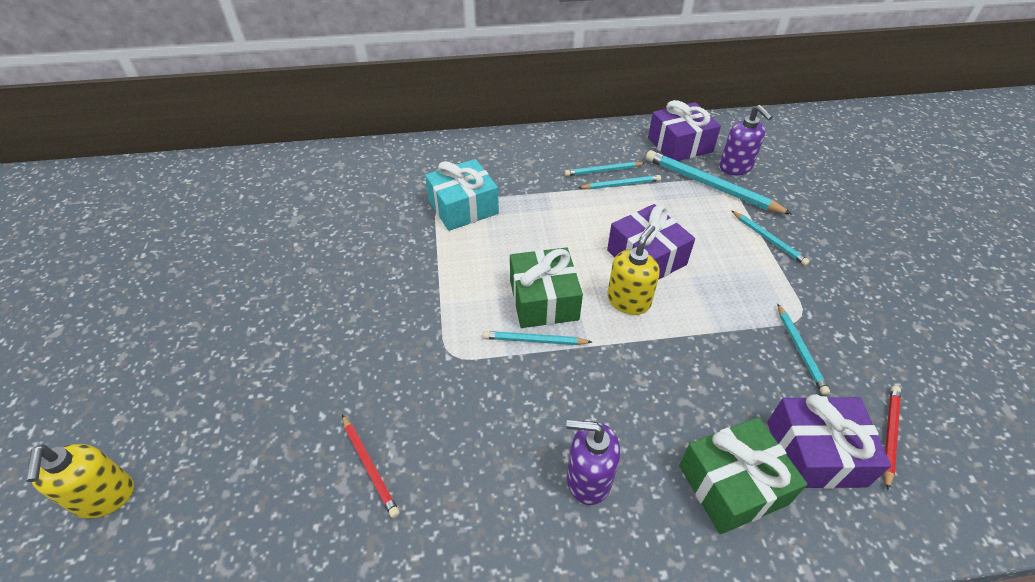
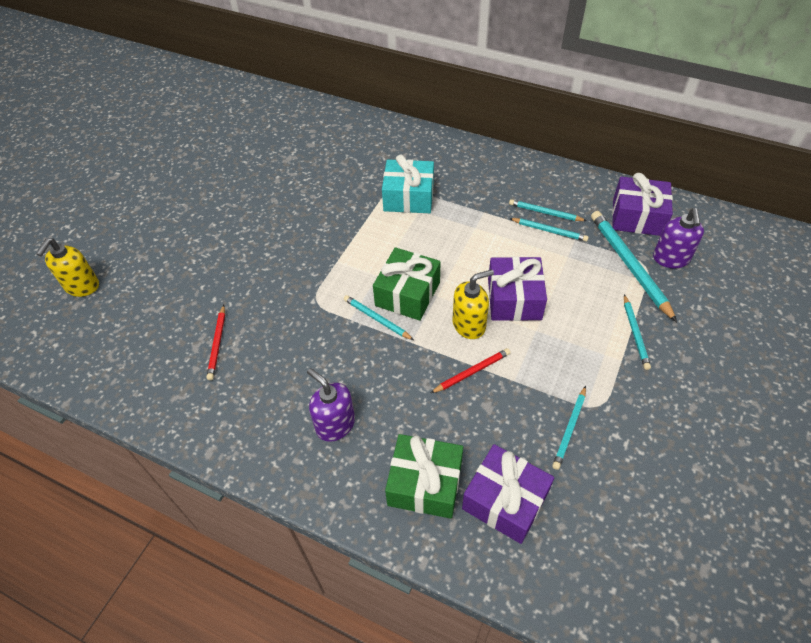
camera: 35 degrees right, 5 degrees up
red pencil [883,386,901,490] -> red pencil moved to [431,348,510,393]

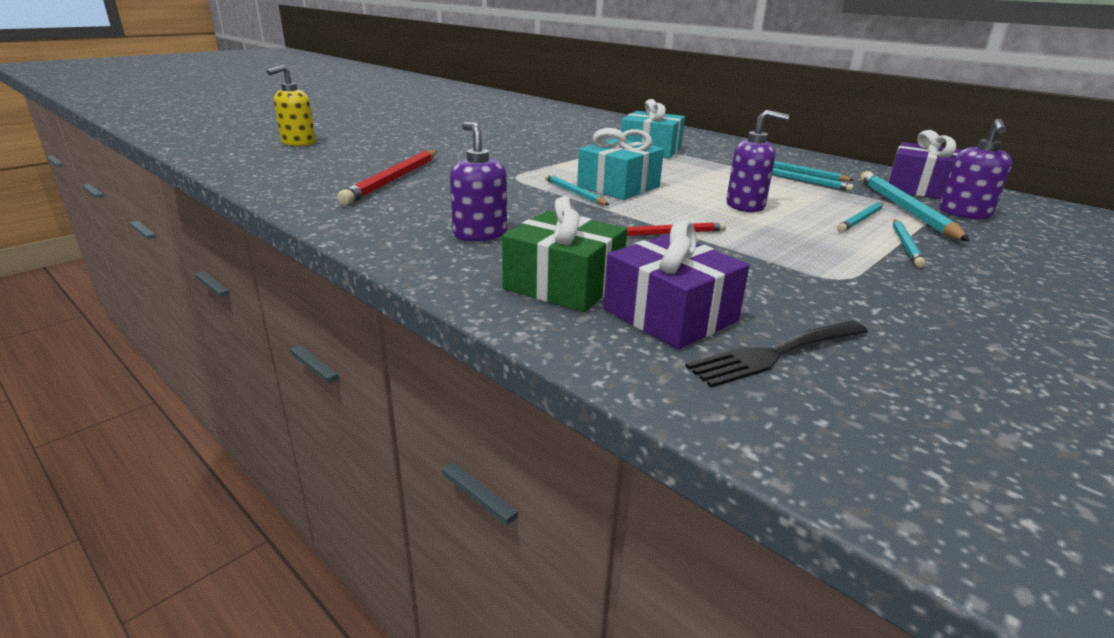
camera: 15 degrees right, 25 degrees down
red pencil [207,305,225,380] -> red pencil [337,150,437,205], size x1.80
green gift [373,247,441,321] -> turquoise gift [577,128,664,200]
yellow soap dispenser [453,269,494,339] -> none
purple gift [488,256,547,321] -> purple soap dispenser [726,110,789,212]
turquoise pencil [552,386,586,470] -> turquoise pencil moved to [837,202,884,232]
none -> black fork [685,321,868,388]

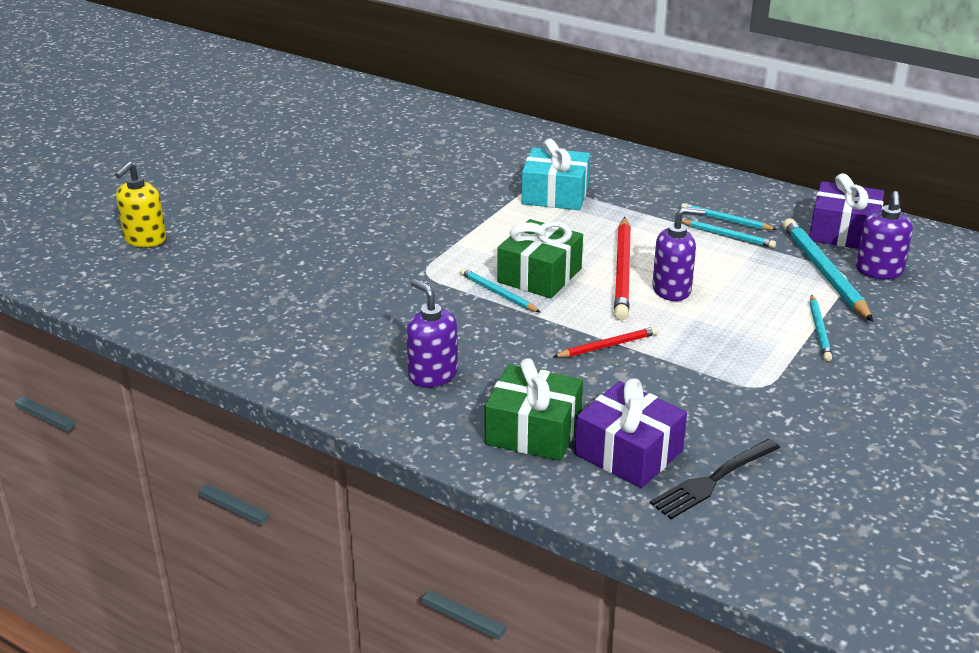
camera: 10 degrees left, 5 degrees up
red pencil [337,150,437,205] -> red pencil moved to [614,217,631,321]
turquoise gift [577,128,664,200] -> green gift [497,219,583,299]
turquoise pencil [837,202,884,232] -> none

